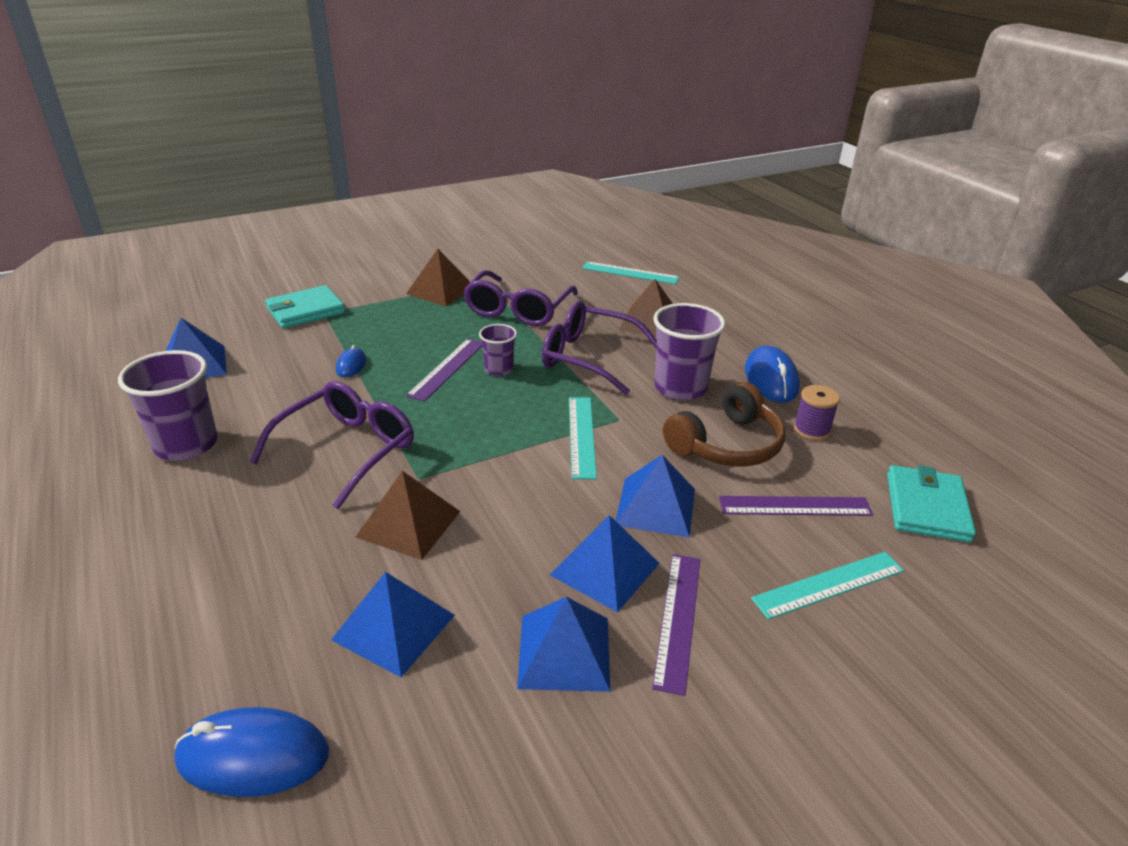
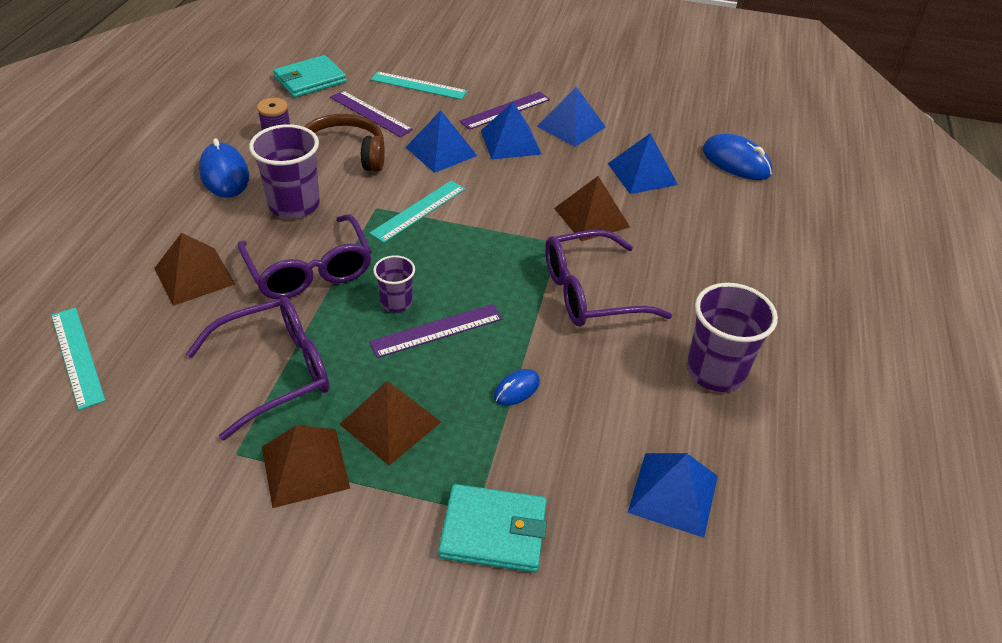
camera: 140 degrees left, 10 degrees up
blue mouse [745,346,800,403] -> blue mouse turned 60 degrees counterclockwise [199,138,249,198]
none -> brown pyramid [339,381,441,465]

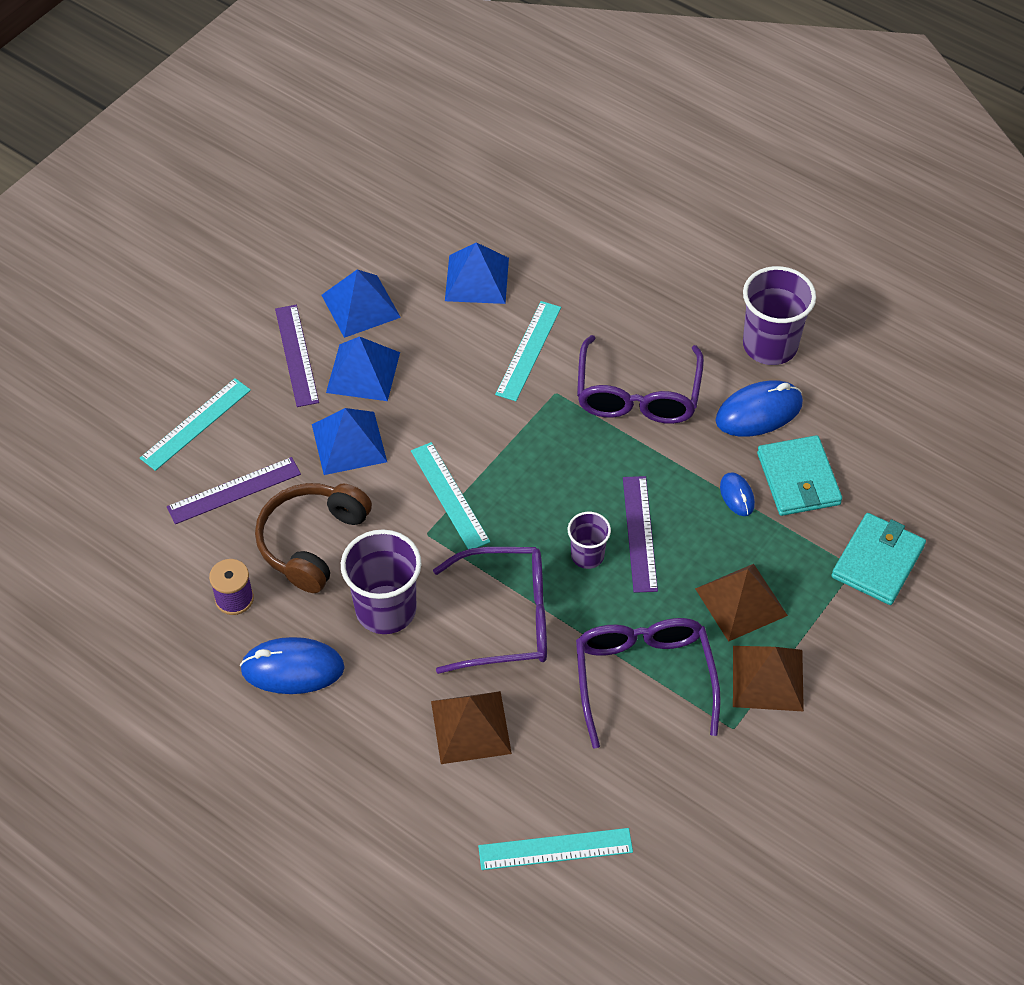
camera: 65 degrees left, 10 degrees up
turquoise wallet [273,55,347,98] -> turquoise wallet moved to [757,435,842,516]
brown pyramid [554,176,630,242] -> turquoise ruler [495,301,561,401]
blue pyramid [627,453,718,538] -> none
blue mouse [703,134,773,180] -> blue mouse moved to [715,380,803,437]

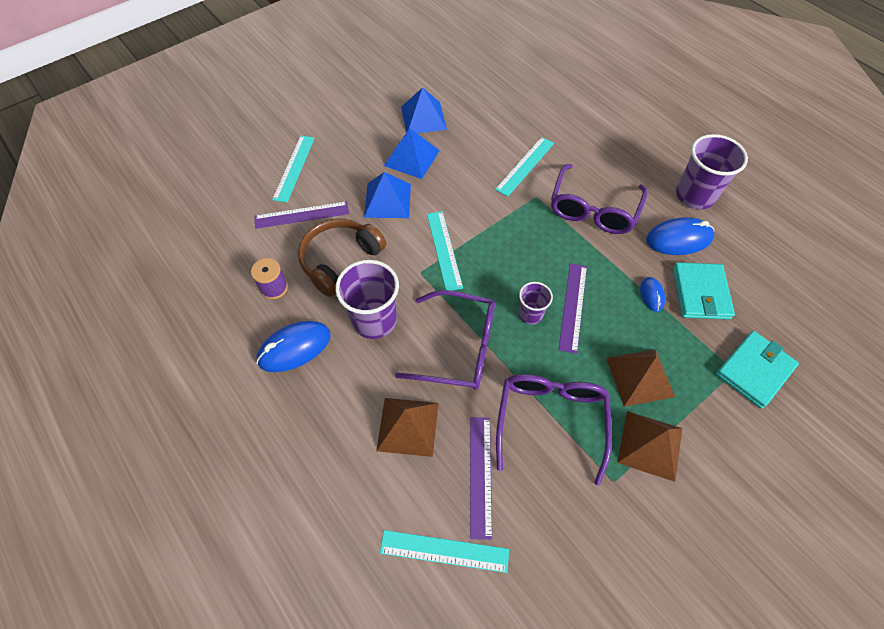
camera: 15 degrees right, 5 degrees up
turquoise ruler [140,378,251,471] -> turquoise ruler turned 45 degrees counterclockwise [272,136,315,202]
blue mouse [240,637,345,694] -> blue mouse turned 45 degrees counterclockwise [256,321,331,372]
purple ruler [275,305,319,407] -> purple ruler moved to [470,417,492,540]
blue pyramid [445,242,509,304] -> none

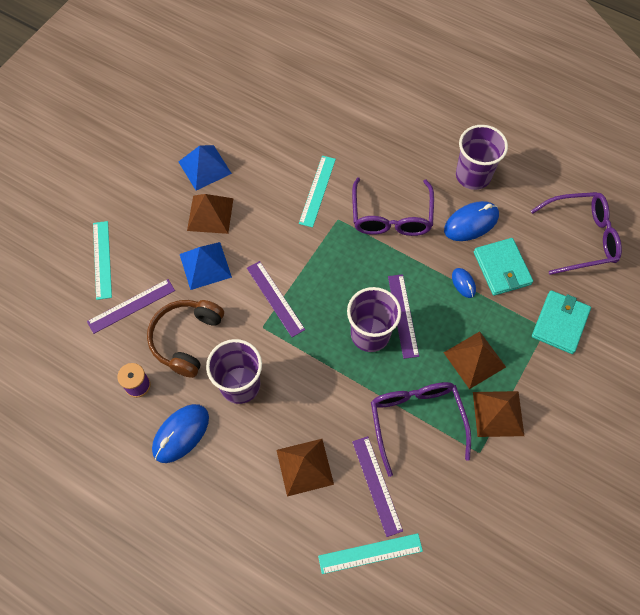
camera: 20 degrees left, 5 degrees up
blue pyramid [384,128,440,179] -> brown pyramid [187,194,234,234]
purple glasses [395,290,495,390] -> purple glasses moved to [531,192,622,275]
turquoise ruler [427,211,463,291] -> purple ruler [247,261,305,337]
purple cup [519,282,553,325] -> purple cup [347,287,401,352], size x1.79

